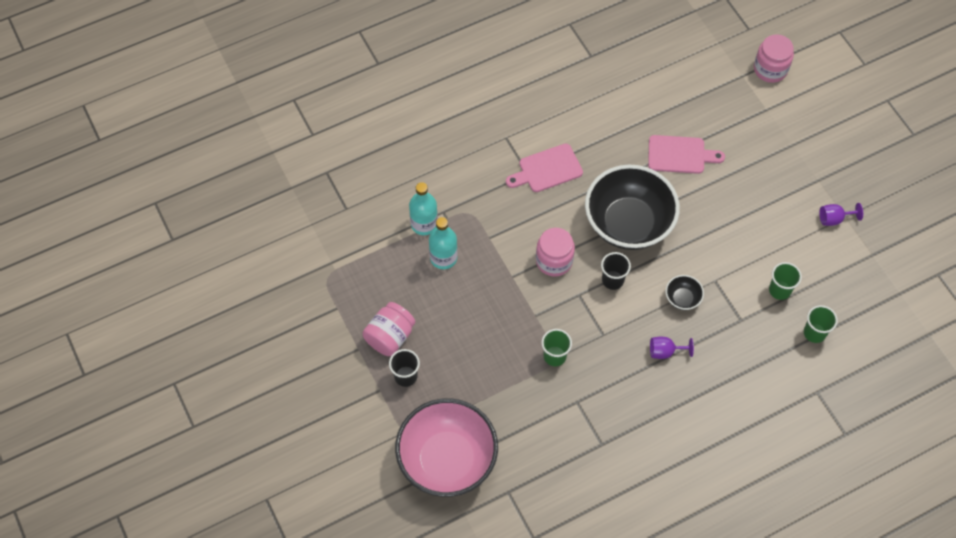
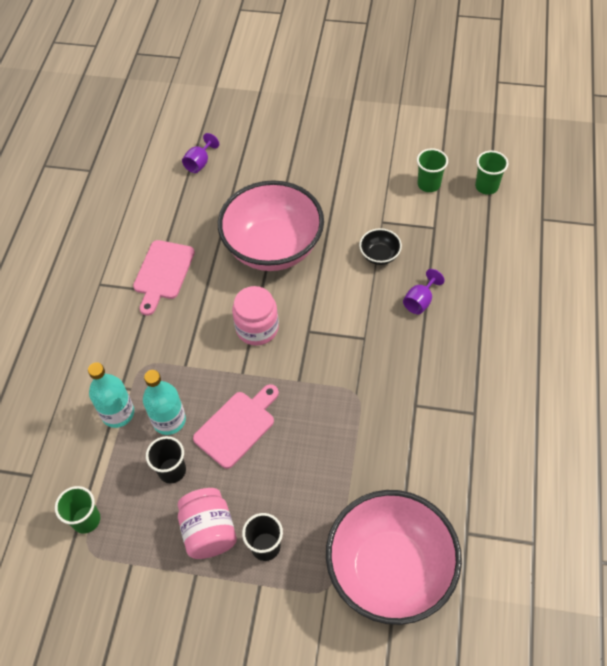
camera: 50 degrees left, 5 degrees down
green cup [541,329,572,366] -> green cup moved to [55,486,100,534]
black bowl [585,165,680,250] -> pink bowl [218,180,324,271]
black cup [601,252,631,290] -> black cup moved to [146,436,186,484]
pink cutting board [648,135,725,174] -> pink cutting board moved to [193,384,279,469]
pink jar [754,34,794,83] -> none
purple goblet [819,203,863,226] -> purple goblet moved to [182,133,219,173]

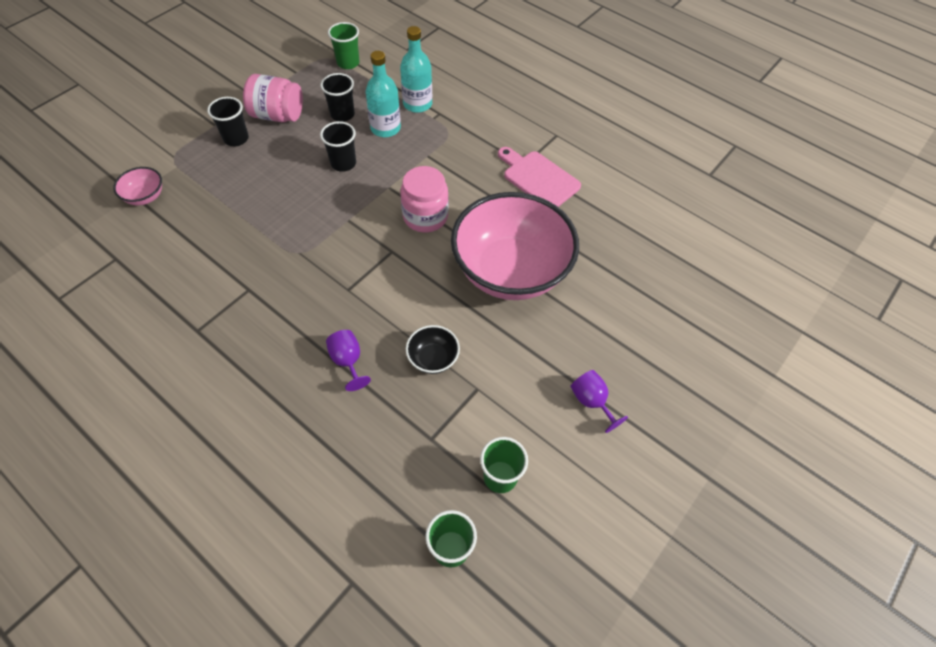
camera: 115 degrees right, 0 degrees up
purple goblet [182,133,219,173] -> purple goblet moved to [571,370,628,433]
pink cutting board [193,384,279,469] -> black cup [320,121,356,172]
pink bowl [326,490,462,625] -> pink bowl [113,167,162,205], size x0.40

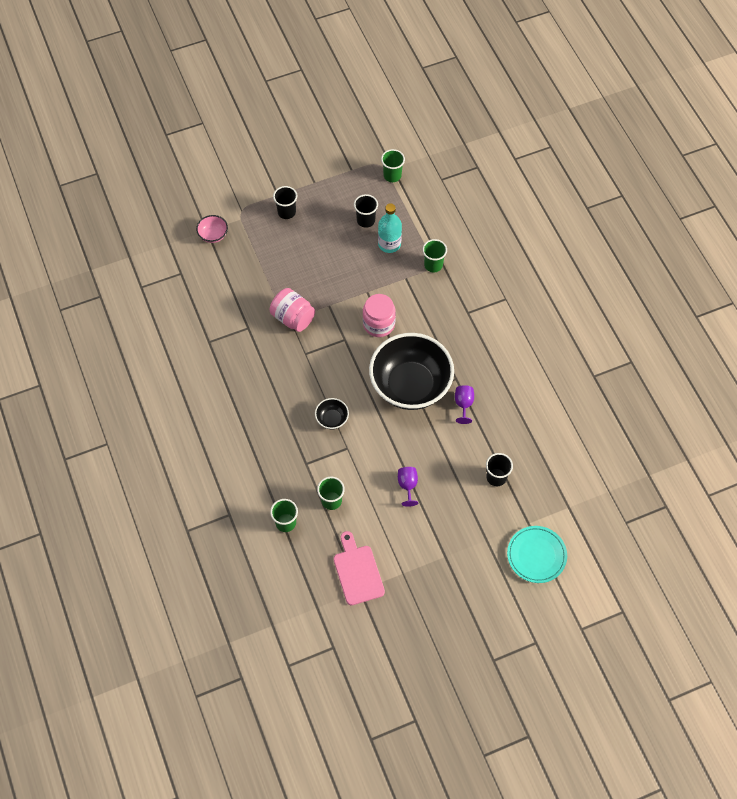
camera: 30 degrees right, 5 degrees up
pink jar [243,74,303,122] -> pink jar moved to [270,288,315,332]
black cup [320,121,356,172] -> black cup moved to [486,453,513,486]
purple goblet [326,330,371,391] -> purple goblet moved to [455,385,474,424]
turquoise bottle [400,26,432,113] -> none
pink bowl [451,192,579,300] -> black bowl [369,333,454,410]
pink cutting board [498,147,581,207] -> pink cutting board moved to [334,531,385,605]
none -> green cup [422,239,447,272]
none -> turquoise plate [507,526,567,583]

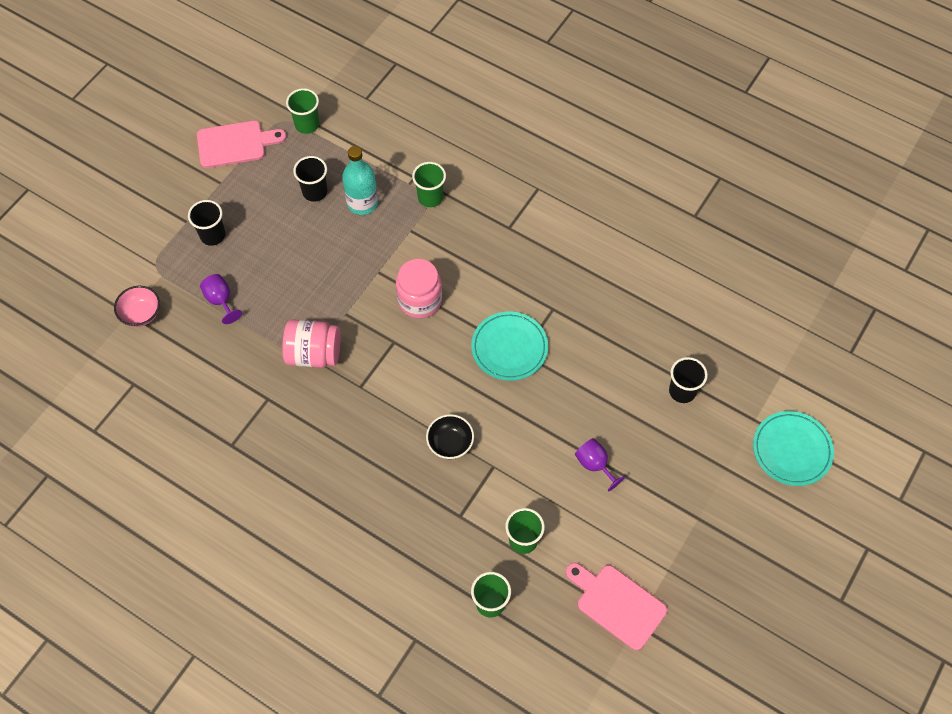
camera: 35 degrees left, 0 degrees up
black bowl [369,333,454,410] -> turquoise plate [471,312,548,381]
purple goblet [455,385,474,424] -> purple goblet moved to [200,274,242,324]
none -> pink cutting board [197,121,287,168]

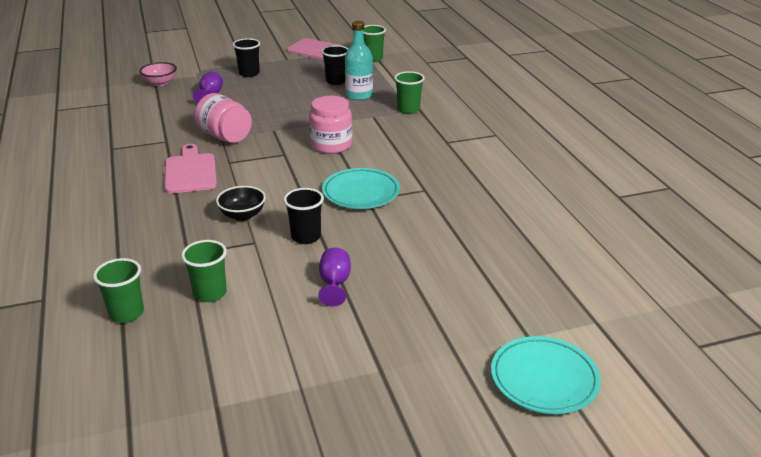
camera: 40 degrees right, 30 degrees down
pink cutting board [566,563,667,650] -> pink cutting board moved to [165,144,217,194]
black cup [669,357,708,403] -> black cup moved to [284,188,324,244]

